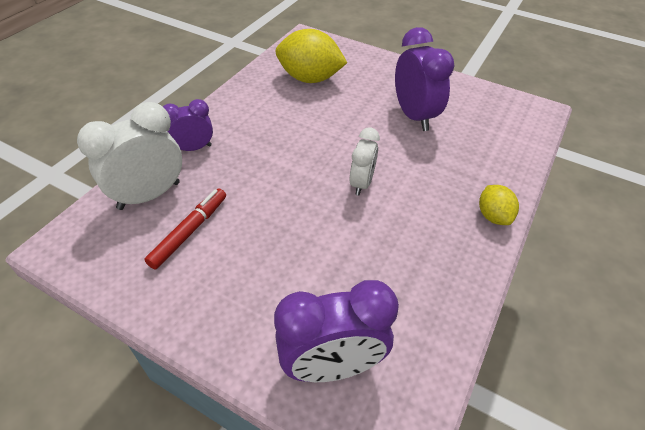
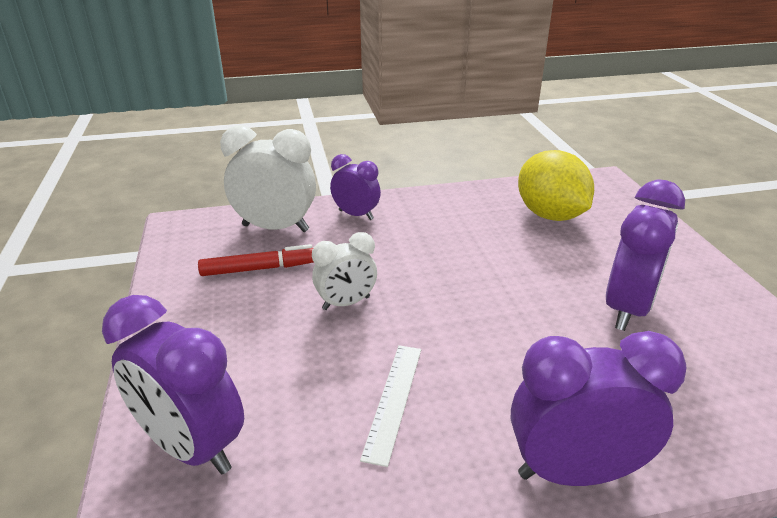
camera: 50 degrees right, 15 degrees down
white clock [350,128,380,196] -> white clock moved to [312,232,377,310]
yellow lemon [479,185,519,225] -> purple clock [511,331,686,486]
none -> white ruler [360,345,421,467]

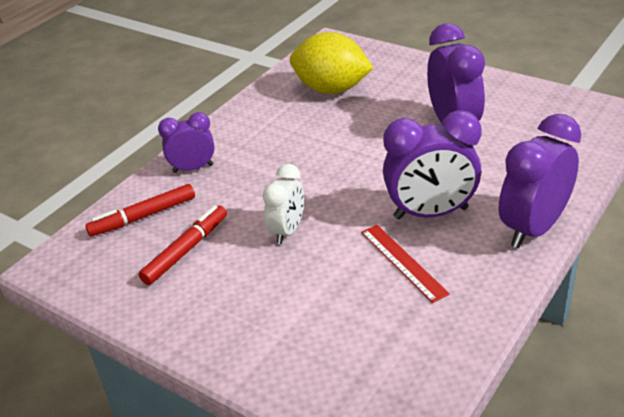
camera: 40 degrees left, 5 degrees up
purple clock [102,295,244,474] -> purple clock moved to [383,110,482,219]
white clock [220,125,316,232] -> red marker [85,184,195,236]
white ruler [360,345,421,467] -> red ruler [361,225,450,303]

